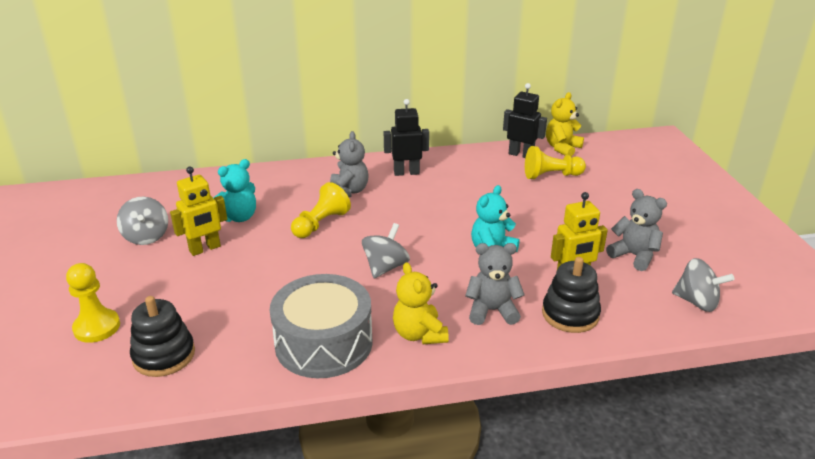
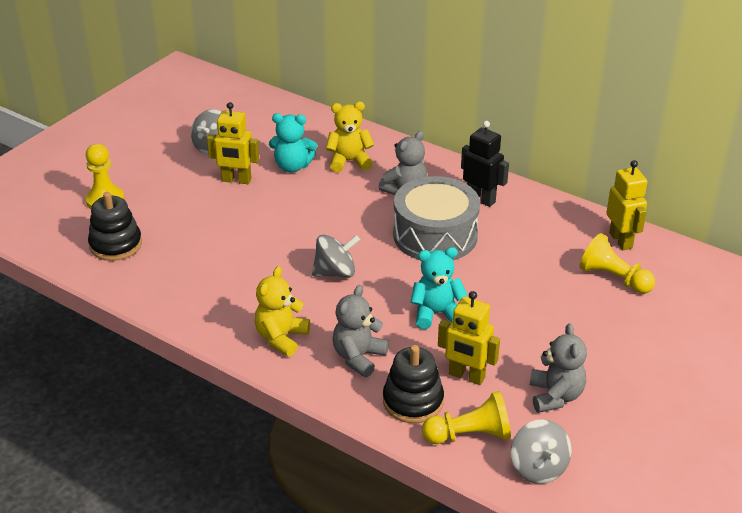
camera: 45 degrees right, 5 degrees up
grey drum [269,274,373,378] -> grey drum moved to [393,176,480,260]
yellow pawn [291,182,351,238] -> yellow pawn moved to [422,391,511,444]
grey teddy bear [465,243,525,325] -> grey teddy bear turned 105 degrees counterclockwise [332,285,389,377]
black robot [503,83,547,158] -> yellow robot [606,160,647,250]
yellow teddy bear [546,92,584,157] -> yellow teddy bear moved to [326,102,374,173]

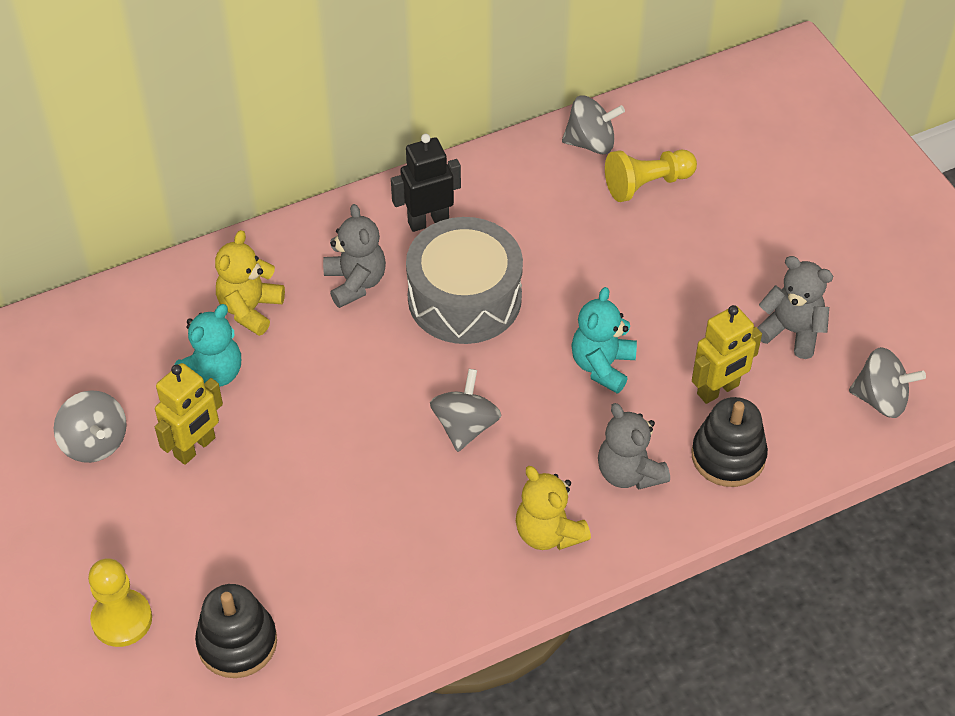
camera: 60 degrees left, 15 degrees up
yellow pawn [422,391,511,444] -> none
yellow robot [606,160,647,250] -> grey spinning top [562,96,625,154]

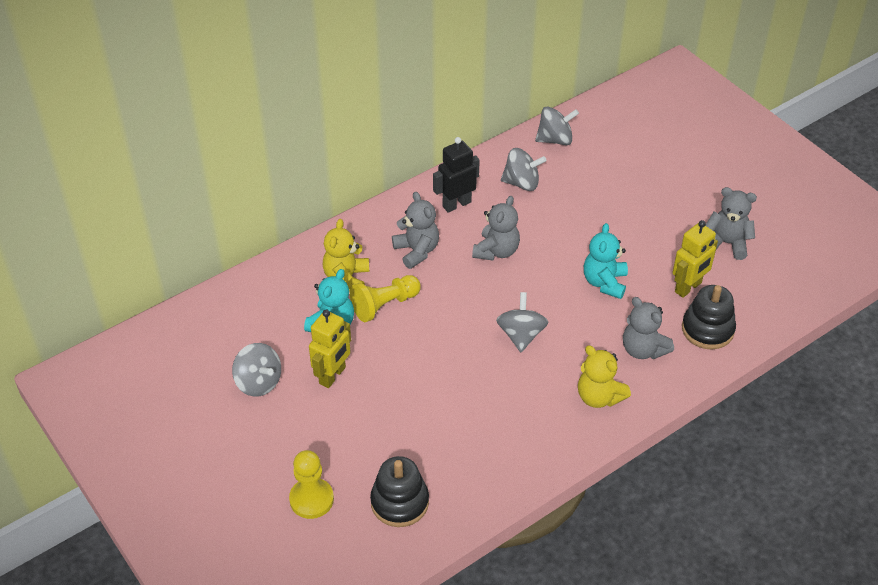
camera: 10 degrees left, 5 degrees down
grey drum [406,217,523,344] -> grey teddy bear [472,196,520,261]
yellow pawn [605,149,697,202] -> yellow pawn moved to [350,275,421,322]
grey spinning top [849,347,926,418] -> grey spinning top moved to [501,148,547,191]

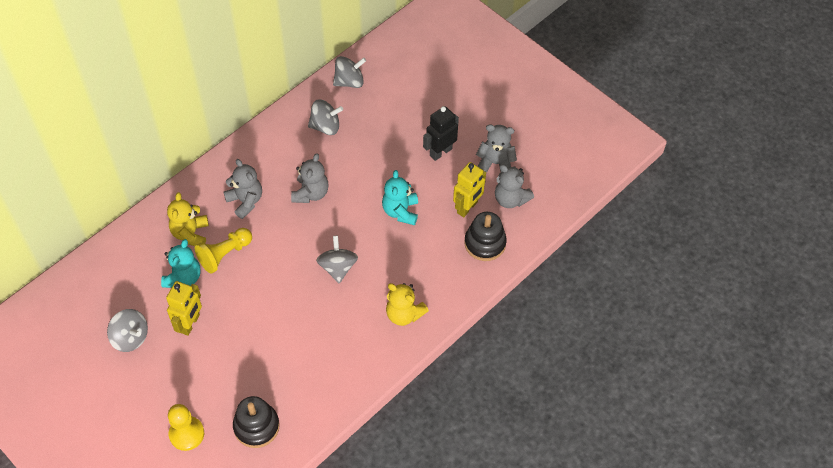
camera: 10 degrees left, 10 degrees up
black robot [433,137,480,213] -> black robot moved to [423,106,459,161]
grey teddy bear [623,297,674,359] -> grey teddy bear moved to [495,164,534,208]

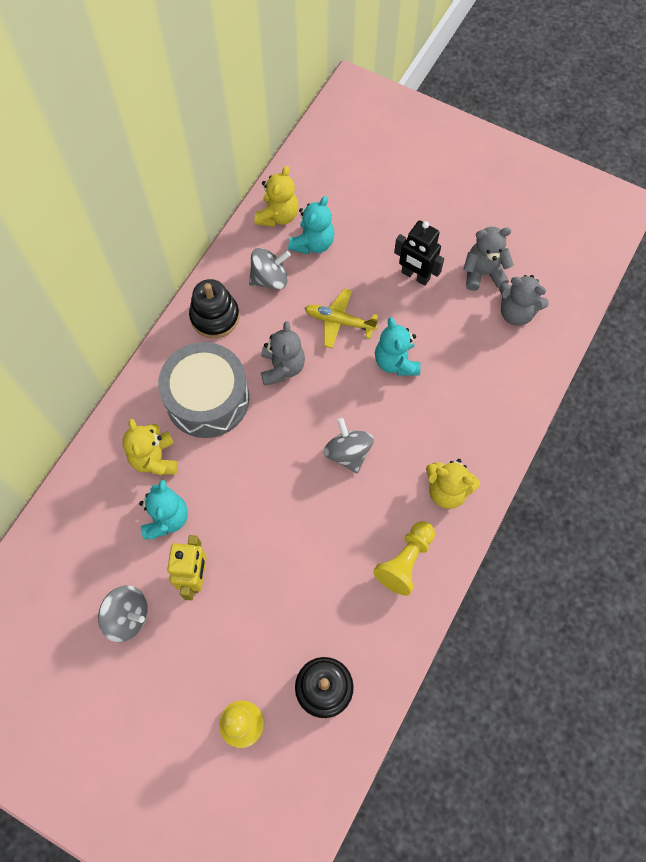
camera: 15 degrees left, 10 degrees up
yellow pawn [195,228,252,274] -> yellow pawn moved to [373,521,435,596]
grey teddy bear [223,159,262,219] -> grey drum [158,342,249,438]
grey spinning top [333,56,366,88] -> yellow teddy bear [255,166,299,227]
black robot [423,106,459,161] -> black robot turned 90 degrees counterclockwise [394,220,444,286]
yellow robot [453,162,486,217] -> none
black stacking toy [464,212,507,261] -> black stacking toy moved to [189,279,239,338]
none -> turquoise teddy bear [288,196,334,254]
none -> yellow plane [305,288,378,348]

